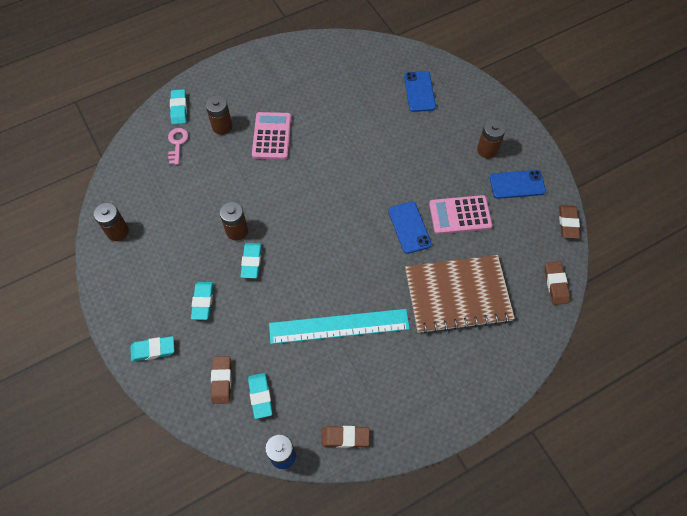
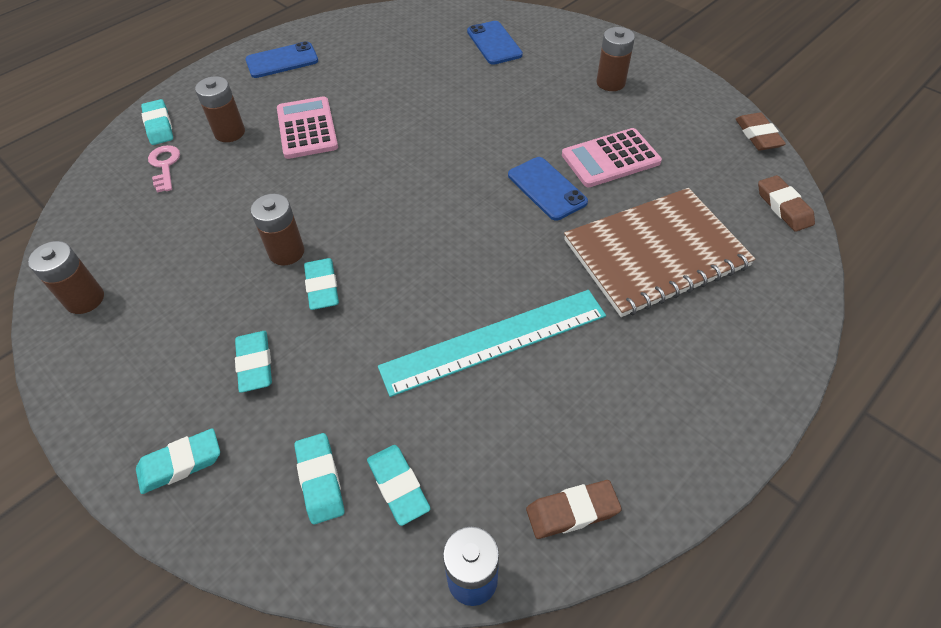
camera: 15 degrees left, 10 degrees down
brown eraser [211,356,232,404] -> turquoise eraser [294,433,344,524]
blue phone [490,170,546,199] -> blue phone moved to [245,41,318,78]

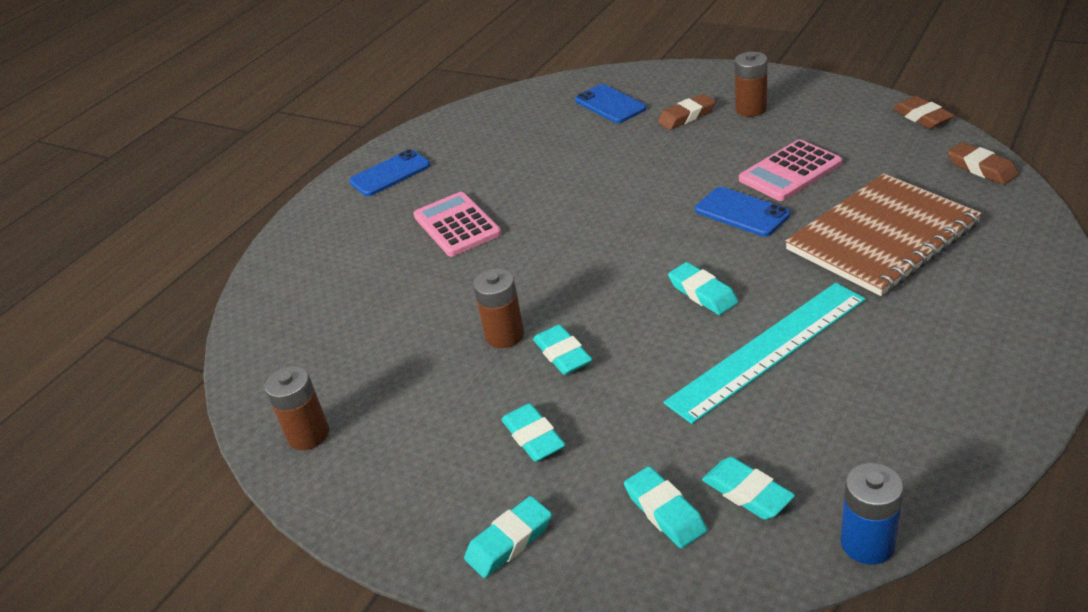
camera: 10 degrees left, 15 degrees down
turquoise eraser [141,99,173,145] -> turquoise eraser moved to [668,262,738,315]
pink key [148,145,180,193] -> none
brown battery [195,76,245,142] -> none
brown eraser [526,480,622,539] -> brown eraser moved to [658,94,716,130]

